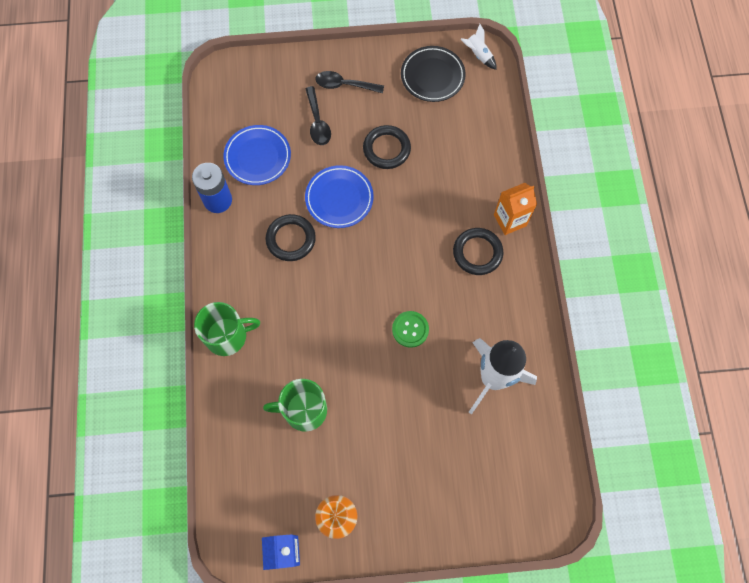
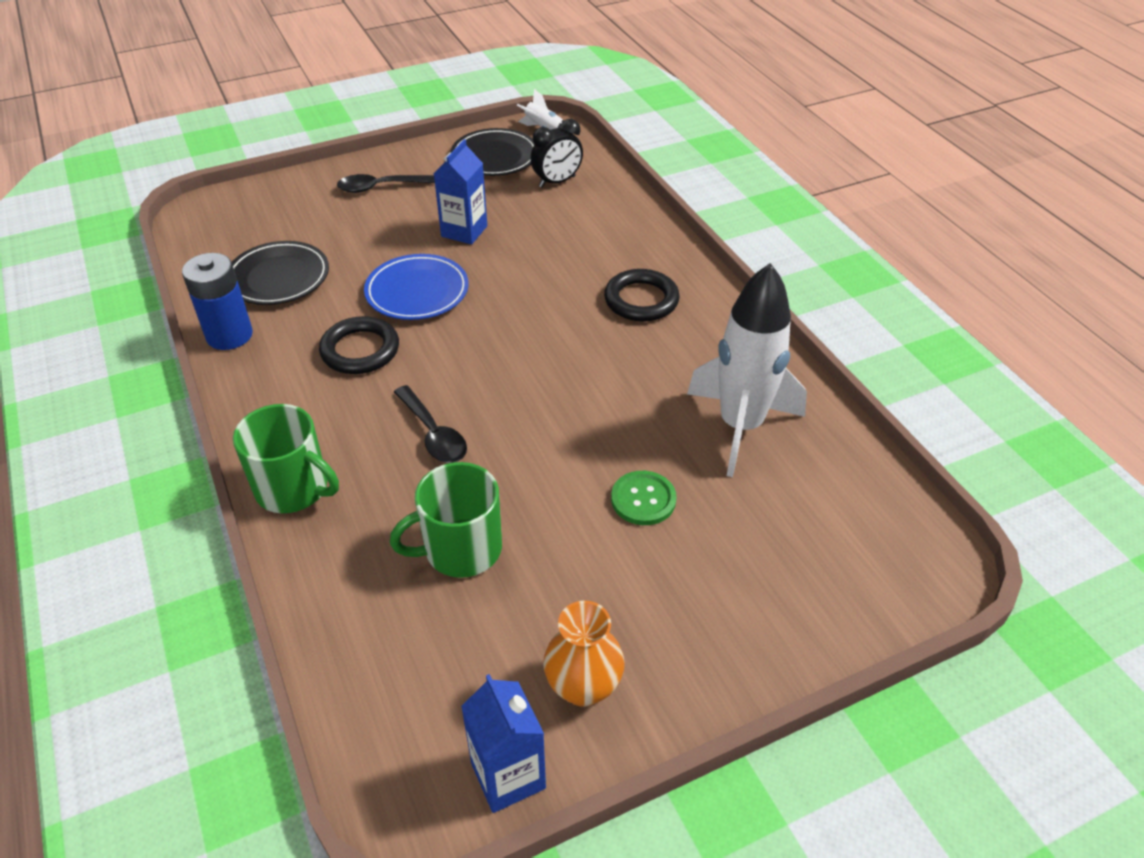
camera: 20 degrees left, 25 degrees down
green mug [194,302,260,356] -> green mug turned 60 degrees clockwise [233,404,339,513]
blue plate [223,125,291,185] -> black plate [232,241,329,305]
black spoon [305,86,331,145] -> black spoon moved to [394,385,467,463]
black ring [363,125,411,169] -> blue carton [434,139,487,245]
green button [392,311,429,348] -> green button moved to [611,471,677,525]
orange carton [494,183,537,235] -> none
none -> black clock [531,119,583,187]

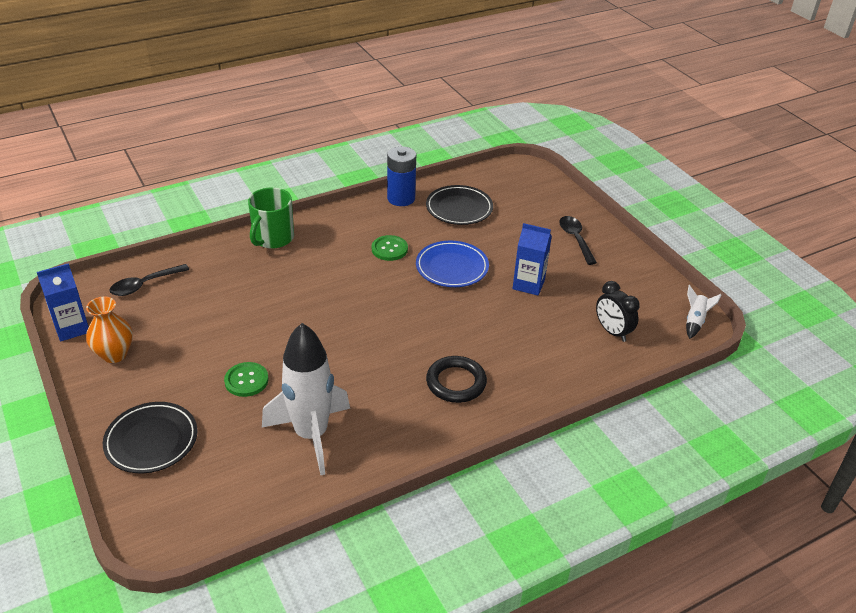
camera: 85 degrees right, 5 degrees down
black ring [319,316,399,374] -> green button [372,235,408,261]
green mug [390,462,502,578] -> none
black spoon [394,385,467,463] -> black spoon moved to [109,264,189,296]
black plate [451,128,534,176] -> black plate moved to [103,402,198,473]

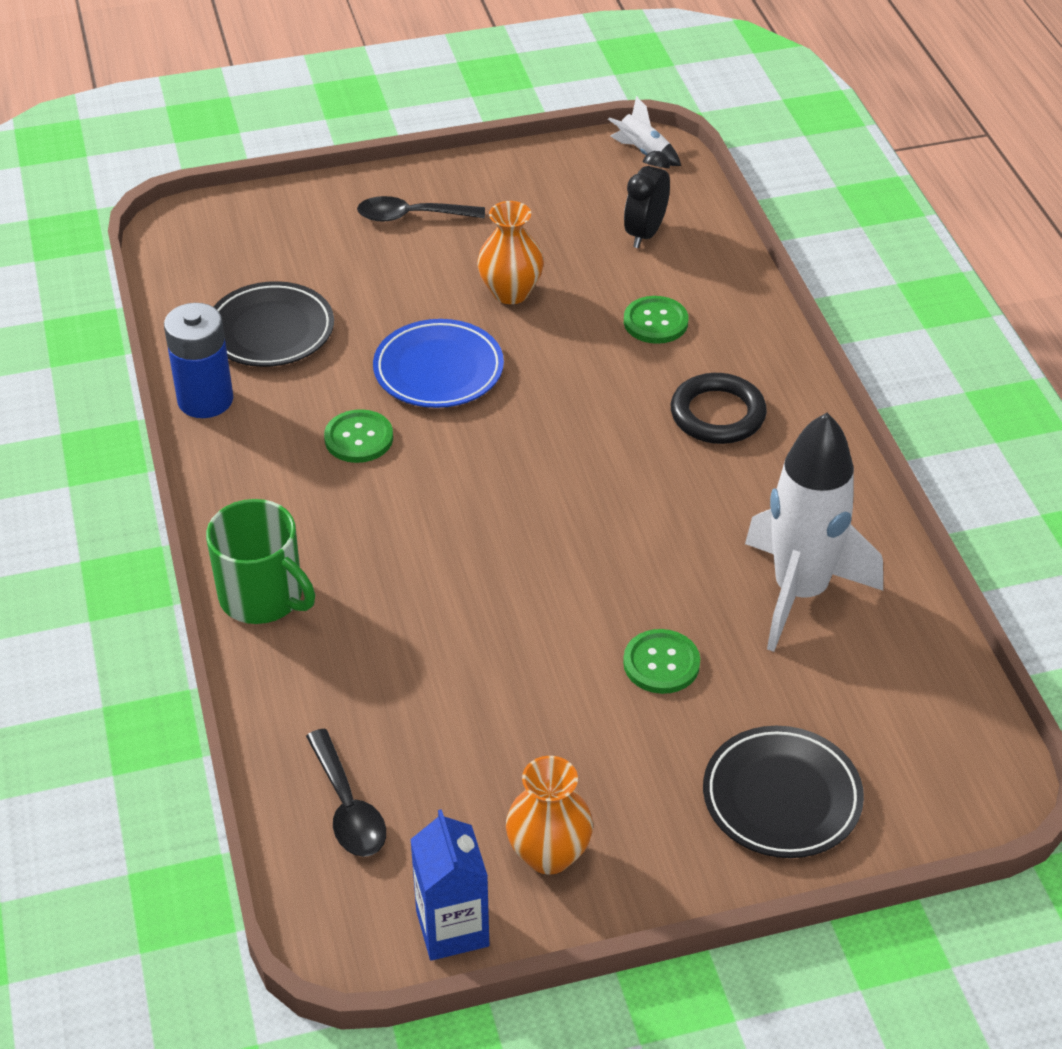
camera: 75 degrees left, 5 degrees up
blue carton [512,223,552,296] -> orange vase [477,201,544,304]
black clock [596,281,640,342] -> black clock turned 135 degrees clockwise [624,151,670,248]
none -> green button [624,296,688,344]

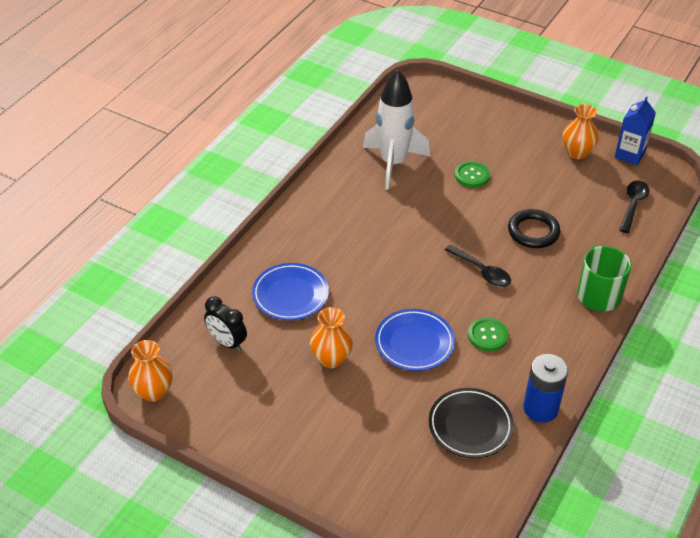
camera: 135 degrees left, 0 degrees up
black spoon [357,196,485,221] -> black spoon moved to [445,245,511,287]
white rocket [608,96,681,166] -> orange vase [128,340,173,402]
black clock [624,151,670,248] -> black clock turned 60 degrees clockwise [204,296,247,352]
green button [624,296,688,344] -> blue plate [252,263,329,320]
black ring [671,373,767,444] -> black ring moved to [508,209,560,248]
black plate [703,726,864,858] -> none

